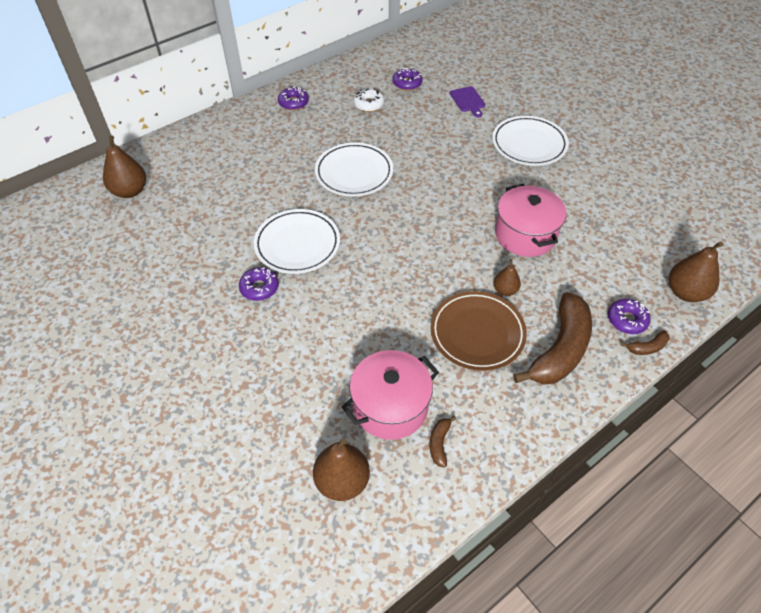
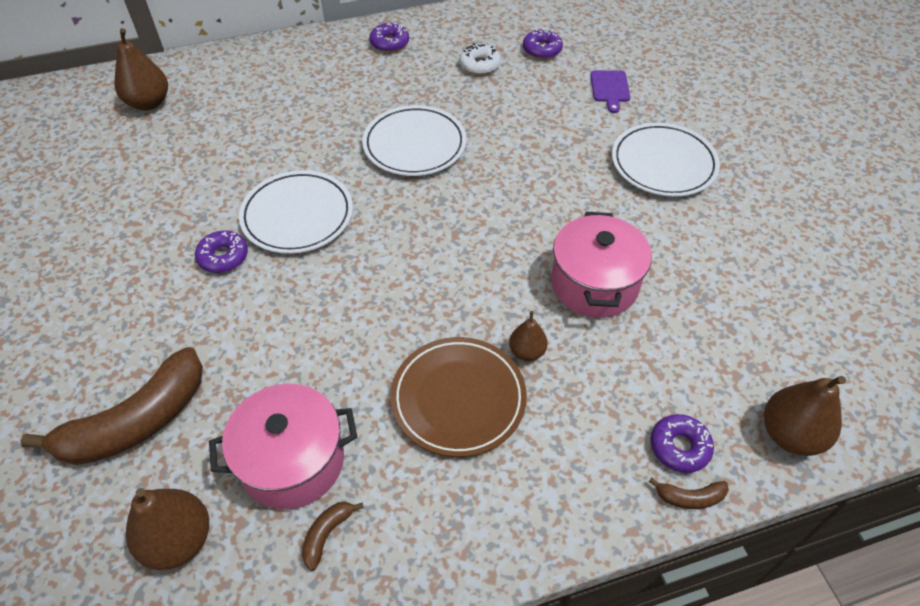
camera: 20 degrees right, 0 degrees up
brown banana [513,292,592,384] -> brown banana moved to [20,347,203,465]

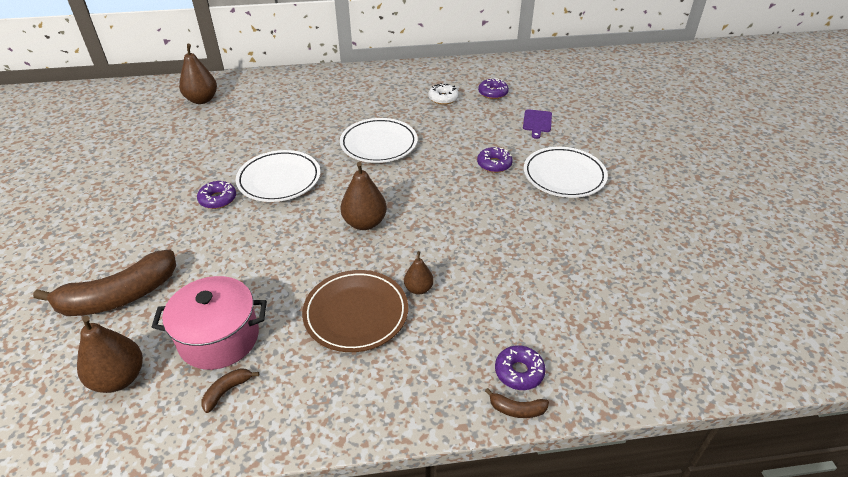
camera: 10 degrees right, 10 degrees down
purple donut [369,23,409,52] -> purple donut moved to [477,147,513,173]
pink pot [551,212,652,318] -> none
brown pear [764,376,846,456] -> brown pear moved to [340,162,387,230]

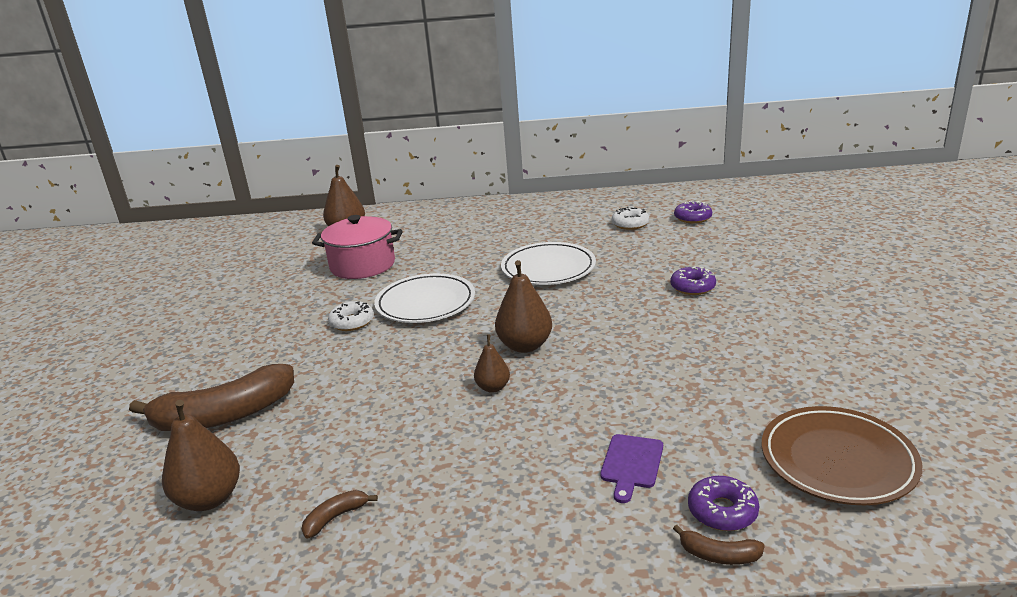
camera: 10 degrees right, 15 degrees down
pink pot [152,276,267,370] -> pink pot moved to [312,215,403,279]
purple donut [197,181,236,209] -> white donut [328,301,374,331]
brown plate [302,270,408,352] -> brown plate moved to [762,406,922,505]
brown pear [404,251,434,295] -> brown pear moved to [474,335,510,393]
purple cutting board [523,109,552,139] -> purple cutting board moved to [600,434,663,503]
white plate [524,147,608,198] -> none

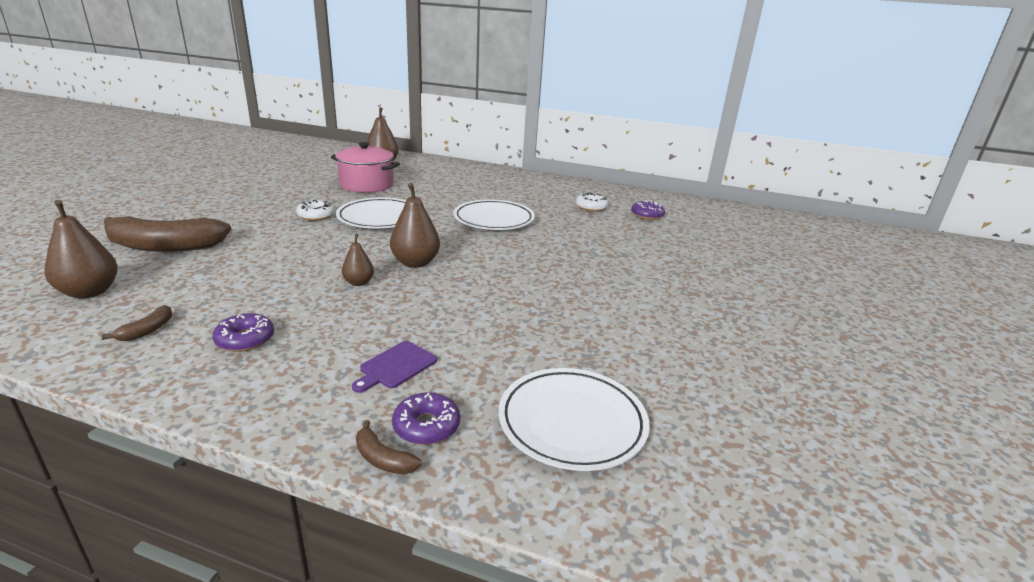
camera: 15 degrees right, 0 degrees up
brown banana [302,490,378,539] -> brown banana turned 135 degrees clockwise [101,305,173,341]
purple donut [670,266,716,295] -> purple donut moved to [213,313,274,352]
brown plate [762,406,922,505] -> white plate [498,368,650,471]

